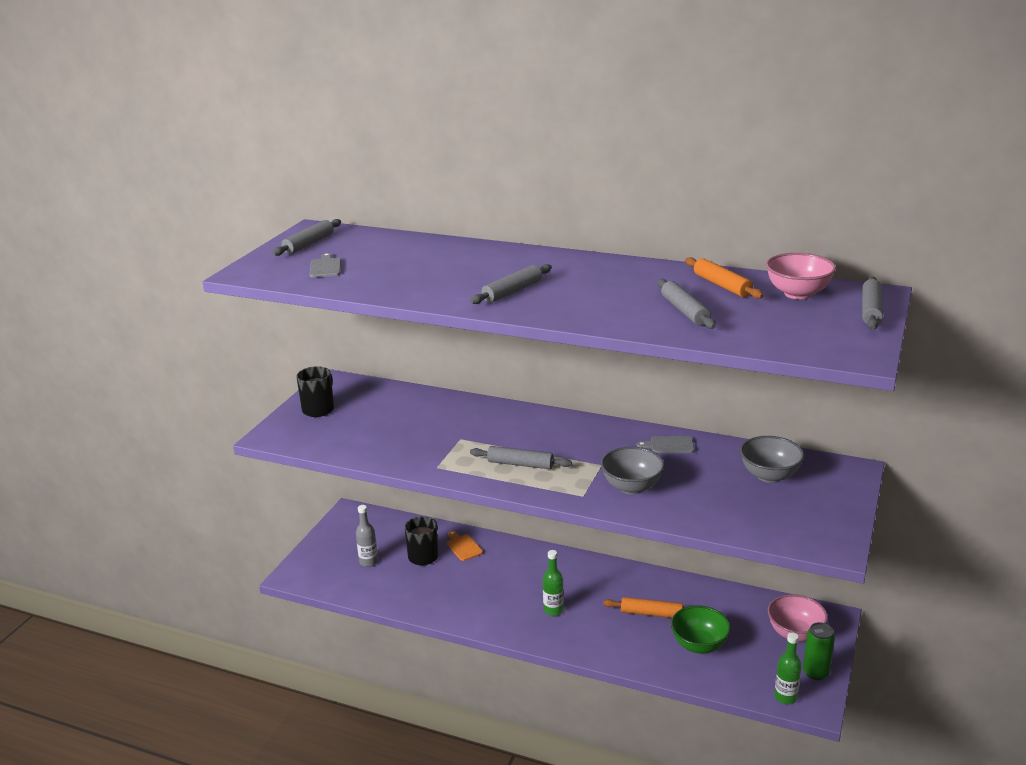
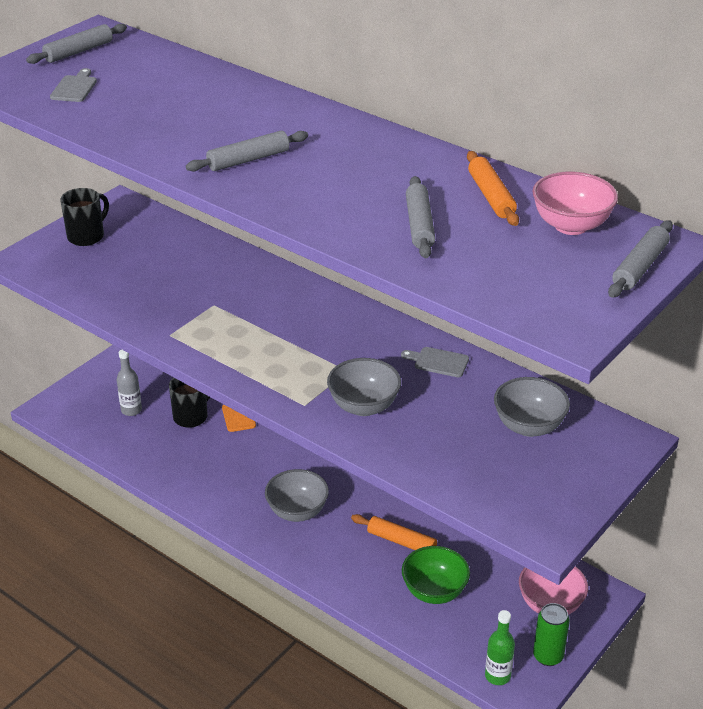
camera: 15 degrees right, 10 degrees up
grey rolling pin [470,446,572,469] -> none
green bottle [543,550,564,616] -> grey bowl [265,469,329,522]

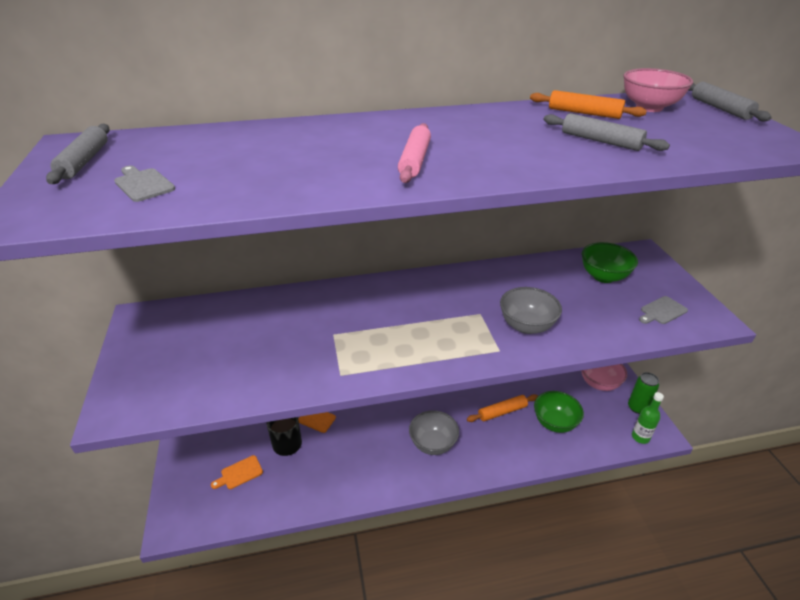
camera: 50 degrees left, 0 degrees up
black mug [60,188,109,246] -> none
grey bottle [117,350,142,416] -> orange cutting board [211,455,263,489]
grey rolling pin [186,131,308,172] -> pink rolling pin [398,123,431,183]
grey cutting board [401,347,469,377] -> grey cutting board moved to [639,296,688,324]
grey bowl [494,377,570,437] -> green bowl [582,242,638,283]

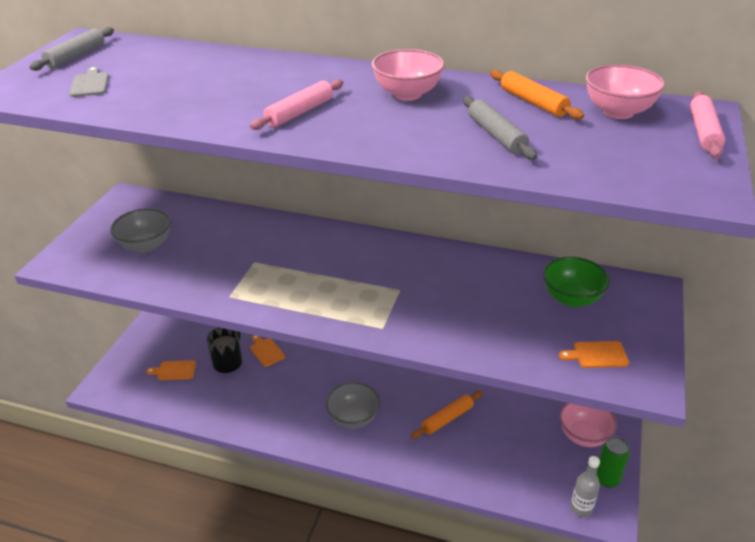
camera: 30 degrees right, 0 degrees up
orange rolling pin [467,394,538,422] -> orange rolling pin turned 45 degrees counterclockwise [411,391,483,439]
grey bowl [500,287,562,334] -> grey bowl moved to [111,208,171,253]
green bowl [534,391,584,433] -> none
green bottle [632,392,664,444] -> grey bottle [570,456,600,517]
grey cutting board [639,296,688,324] -> orange cutting board [559,341,629,368]
grey rolling pin [688,82,772,122] -> pink rolling pin [690,91,725,158]
none -> pink bowl [372,49,445,101]

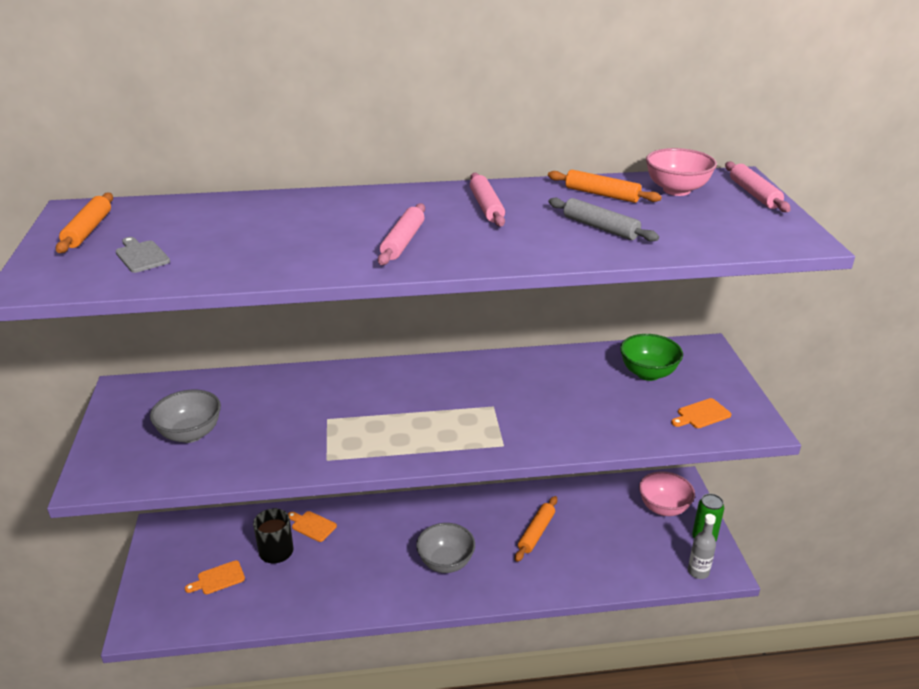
camera: 25 degrees left, 5 degrees down
grey rolling pin [30,27,114,71] -> orange rolling pin [56,192,113,253]
pink bowl [372,49,445,101] -> pink rolling pin [470,173,505,227]

